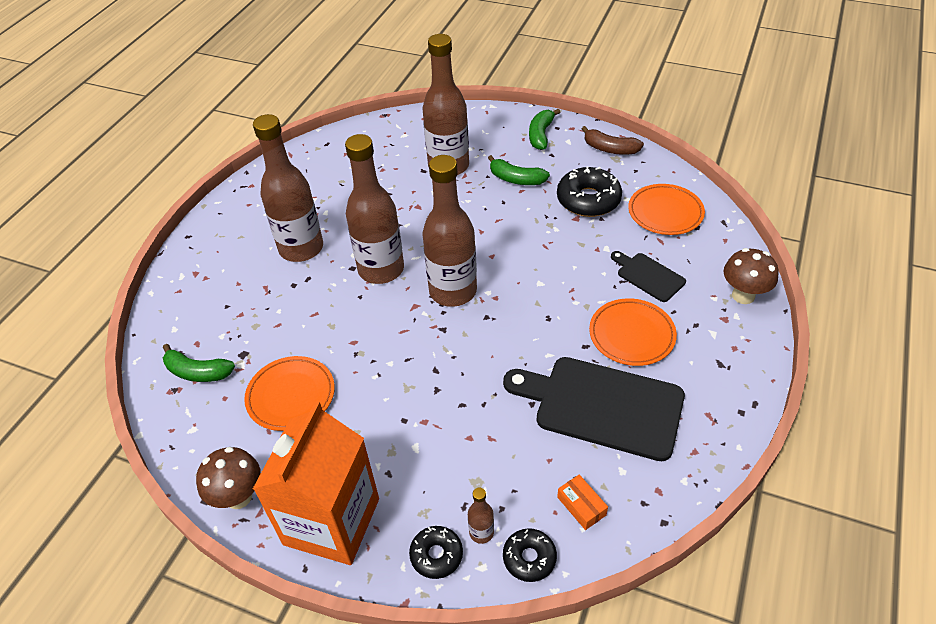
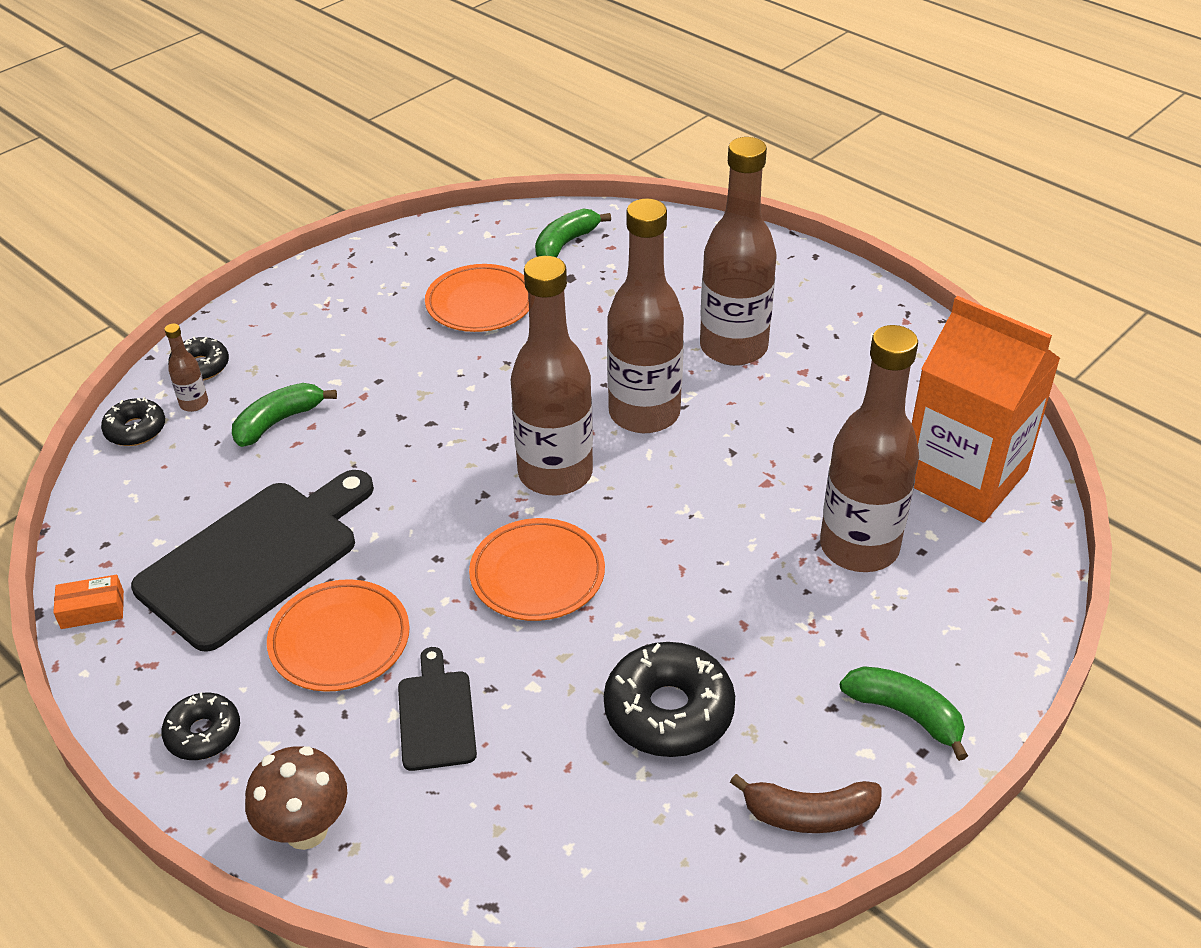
camera: 110 degrees right, 5 degrees down
brown mushroom [196,447,261,509] -> none
orange carton [253,401,379,565] -> orange carton moved to [912,296,1061,523]
green banana [488,155,550,185] -> green banana moved to [232,383,337,447]
orange box [557,475,608,530] -> orange box moved to [53,575,124,629]
brown banana [582,126,644,155] -> brown banana turned 135 degrees counterclockwise [730,774,882,833]
black cutting board [611,251,686,302] -> black cutting board turned 75 degrees counterclockwise [398,647,477,771]
orange plate [628,184,705,235] -> orange plate moved to [469,518,605,621]
none -> black donut [161,692,240,760]

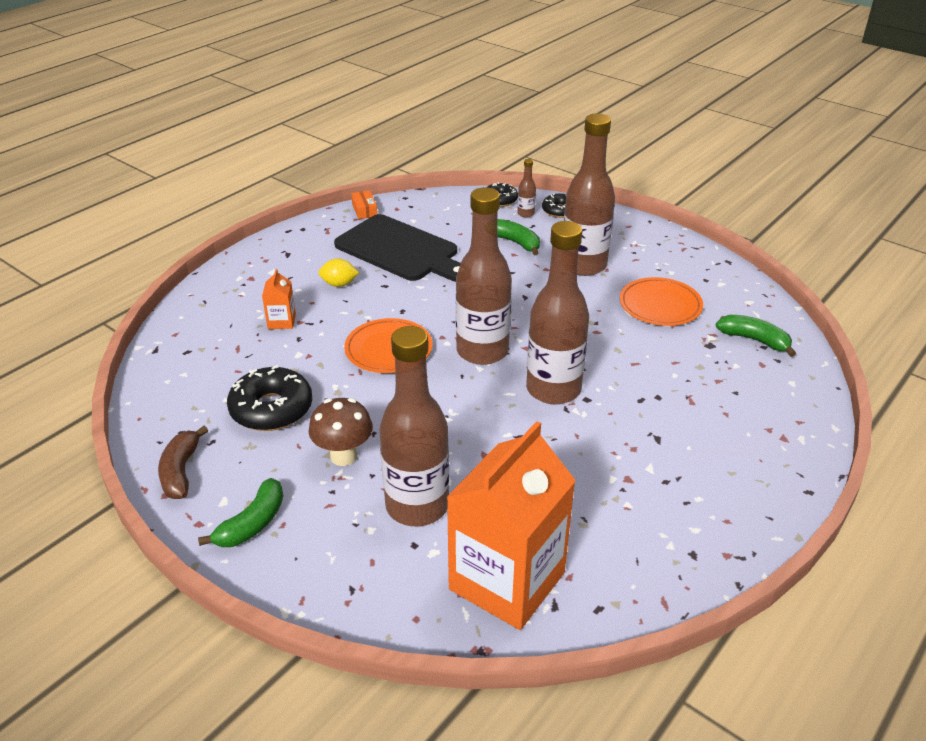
camera: 85 degrees right, 5 degrees down
black donut [161,692,240,760] -> none
brown mushroom [245,746,347,850] -> brown mushroom moved to [309,398,373,466]
orange plate [267,579,410,692] -> yellow lemon [318,259,359,287]
black cutting board [398,647,477,771] -> orange carton [262,269,296,329]
brown bottle [700,137,777,366] -> brown bottle moved to [564,114,615,276]

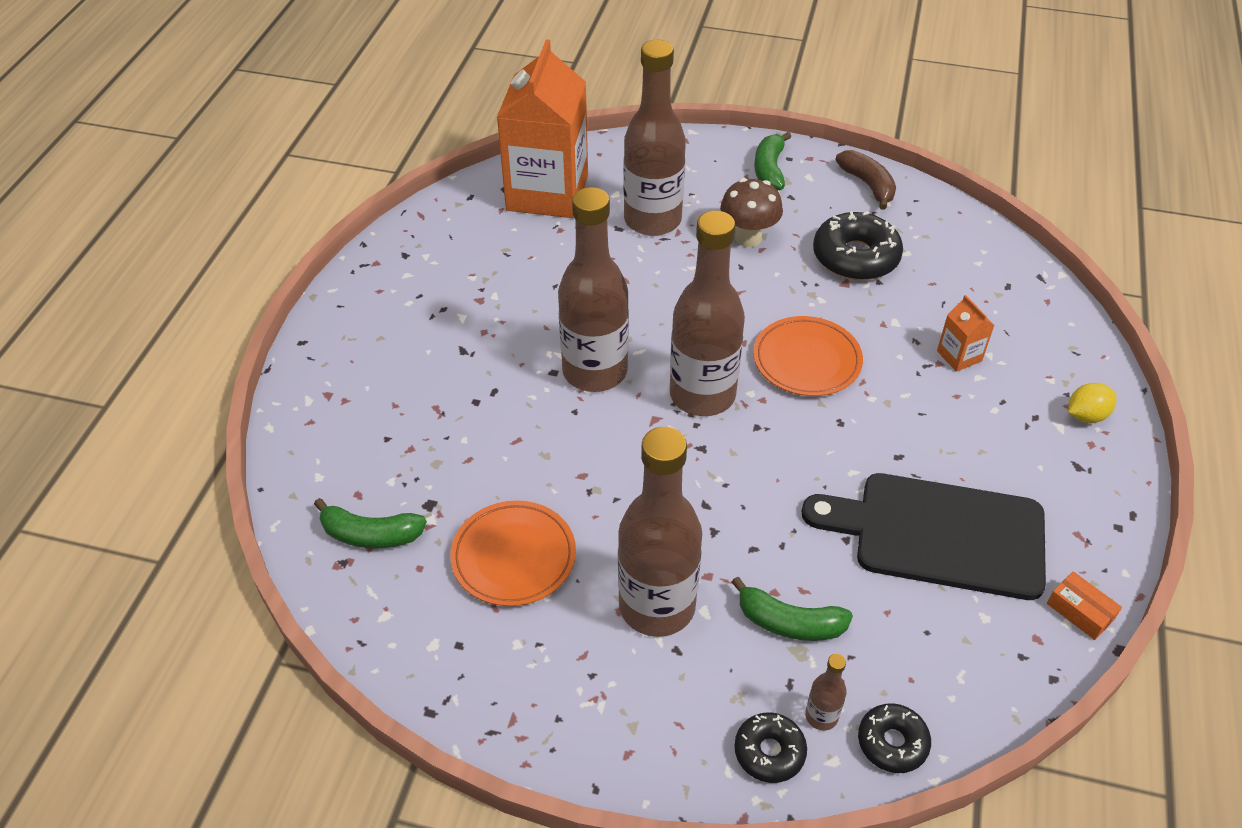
camera: 155 degrees right, 10 degrees up
yellow lemon [318,259,359,287] -> yellow lemon moved to [1068,383,1117,423]

